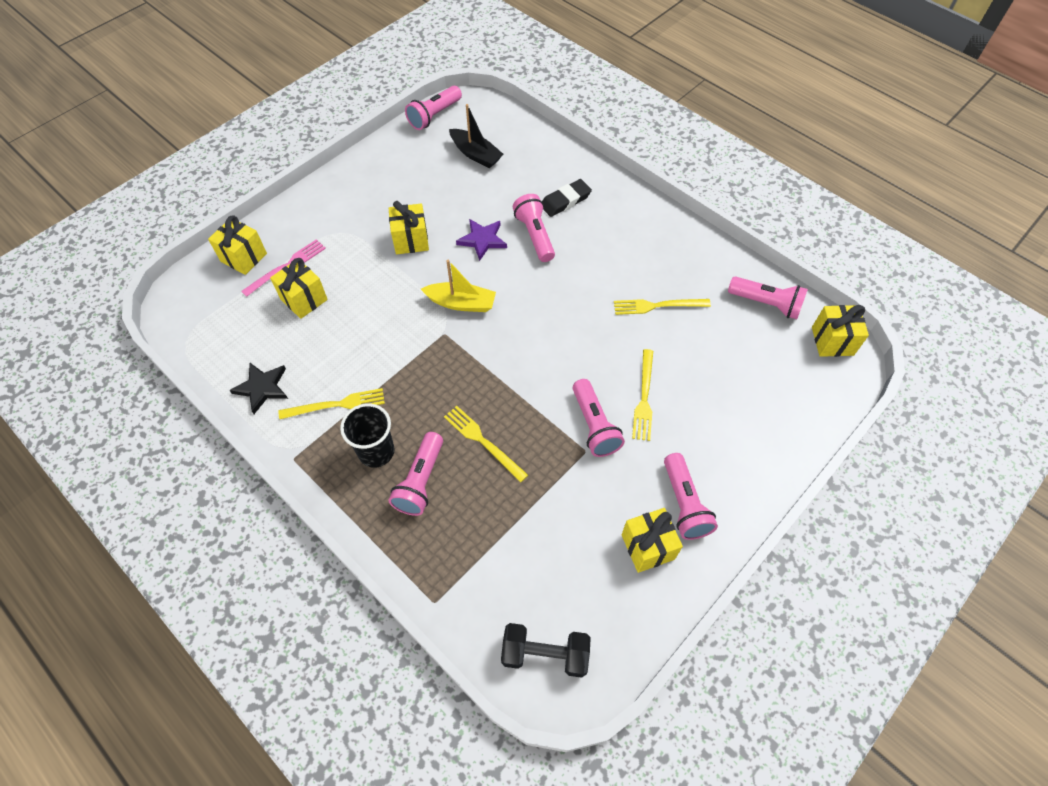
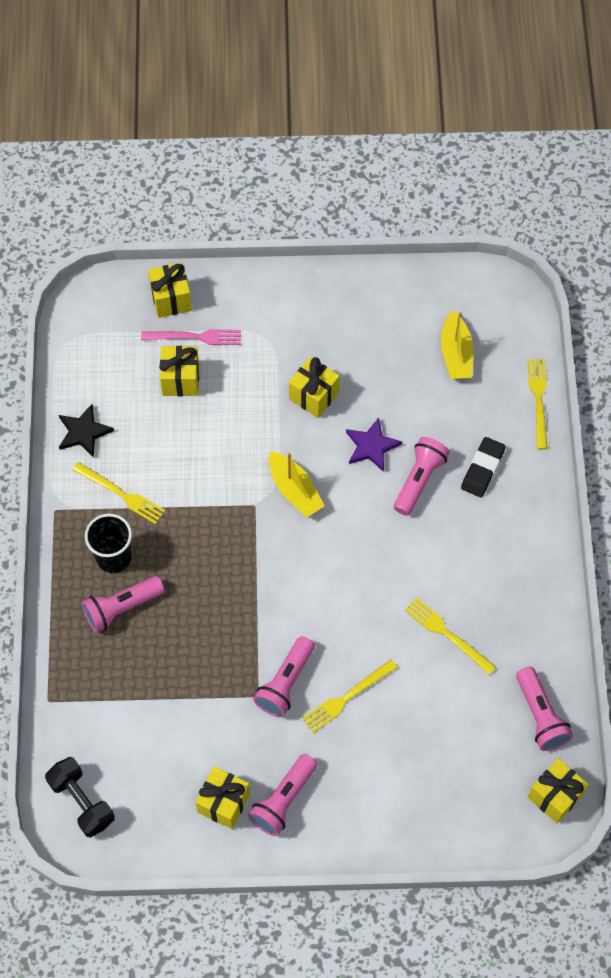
camera: 45 degrees right, 5 degrees up
pink flashlight [405,86,462,130] -> none
yellow fork [444,406,528,483] -> yellow fork moved to [528,359,548,450]
black boat [449,104,503,168] -> yellow boat [441,310,474,379]
black eraser [542,179,592,217] -> black eraser turned 75 degrees counterclockwise [461,437,506,497]

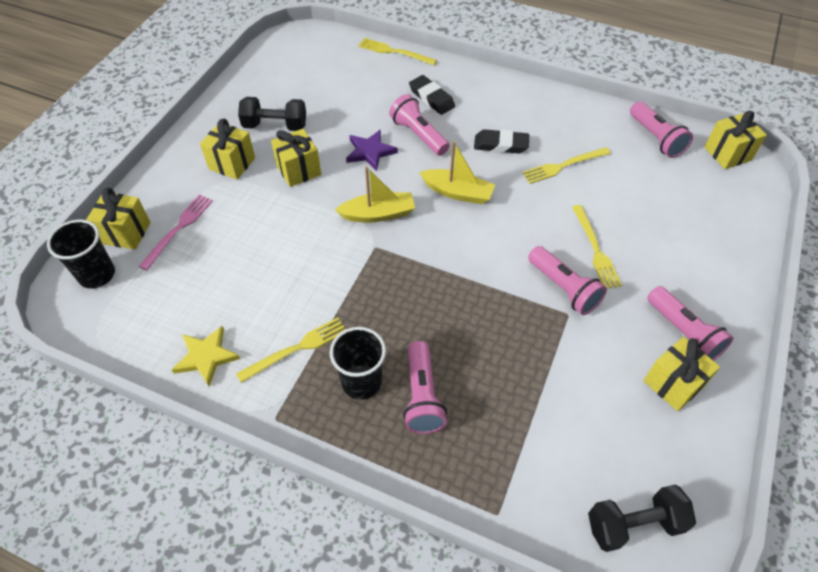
camera: 65 degrees left, 10 degrees down
black star [59,404,114,458] -> yellow star [172,326,240,387]
yellow gift [159,346,199,396] -> yellow gift moved to [200,119,255,180]
yellow boat [441,310,474,379] -> yellow boat moved to [419,141,495,204]
pink flashlight [516,667,573,751] -> pink flashlight turned 60 degrees clockwise [630,101,693,158]
none -> black cup [47,220,115,289]
none -> black dumbbell [238,97,306,131]
none -> black eraser [474,129,529,153]

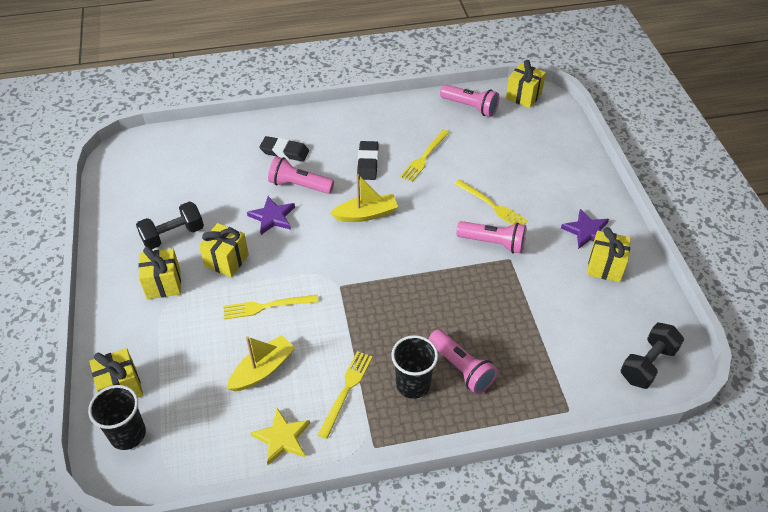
camera: 35 degrees left, 5 degrees down
pink fork [138,195,213,271] -> none
yellow boat [335,166,415,222] -> yellow boat moved to [227,335,295,391]
yellow fork [358,38,437,65] -> yellow fork moved to [223,295,319,319]
black eraser [474,129,529,153] -> black eraser turned 60 degrees counterclockwise [357,141,378,180]
pink flashlight [647,286,733,361] -> purple star [561,209,609,249]

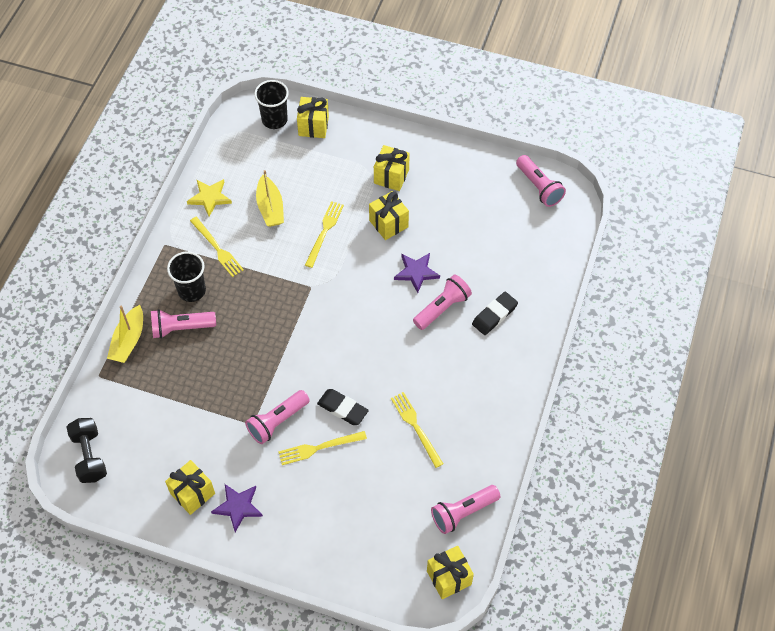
camera: 120 degrees right, 10 degrees up
black dumbbell [136,201,204,250] -> none
yellow boat [331,174,398,222] -> yellow boat moved to [107,305,143,363]
black eraser [357,141,378,180] -> black eraser moved to [317,389,369,425]
none -> pink flashlight [516,155,566,207]

